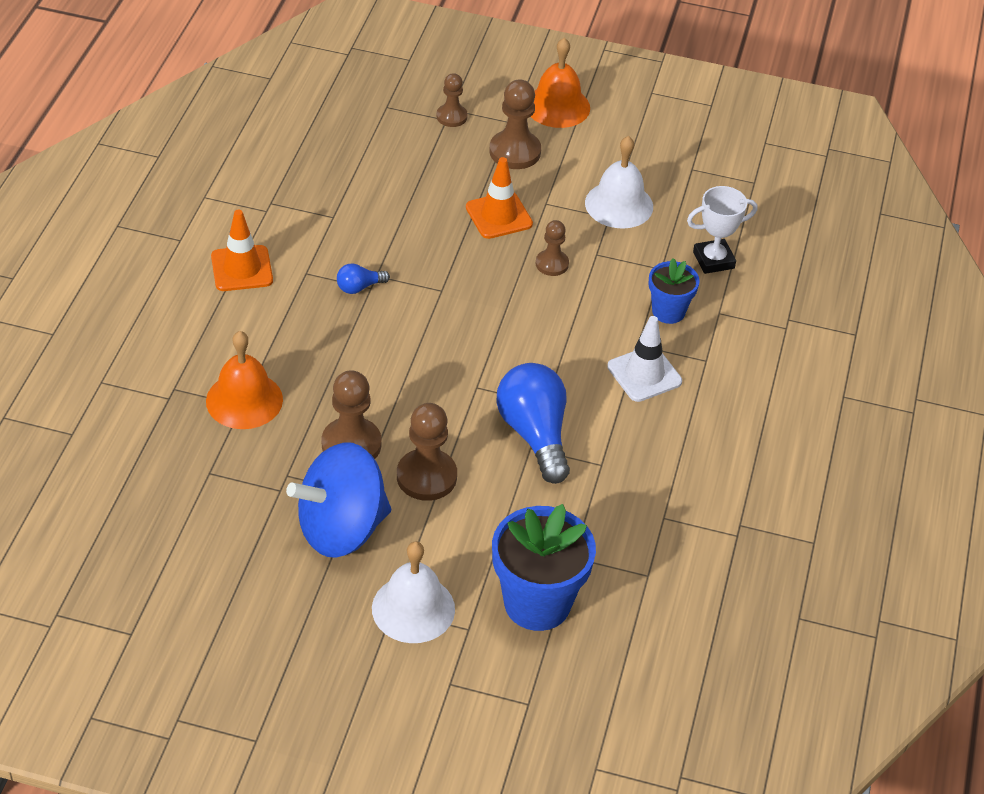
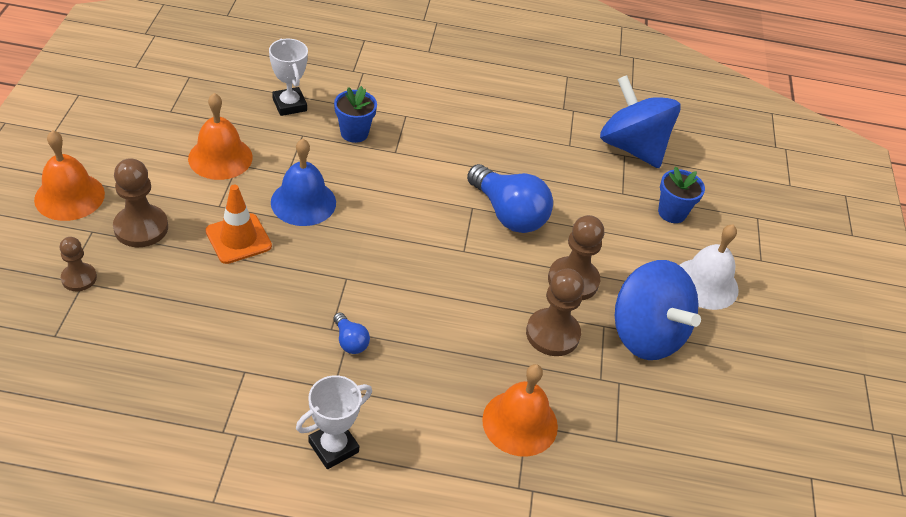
camera: 100 degrees left, 0 degrees up
orange traffic cone [211,210,273,291] -> white trophy [296,375,372,469]
blue flower pot [492,504,596,631] -> blue flower pot [658,167,705,223], size x0.57
blue light bulb [496,363,570,484] -> blue light bulb turned 105 degrees counterclockwise [467,164,553,233]
brown pawn [536,220,569,276] -> blue bell [271,139,336,226]
white bell [585,136,653,229] -> orange bell [188,93,253,180]
white traffic cone [607,316,682,402] -> none
none -> blue spinning top [600,75,681,168]

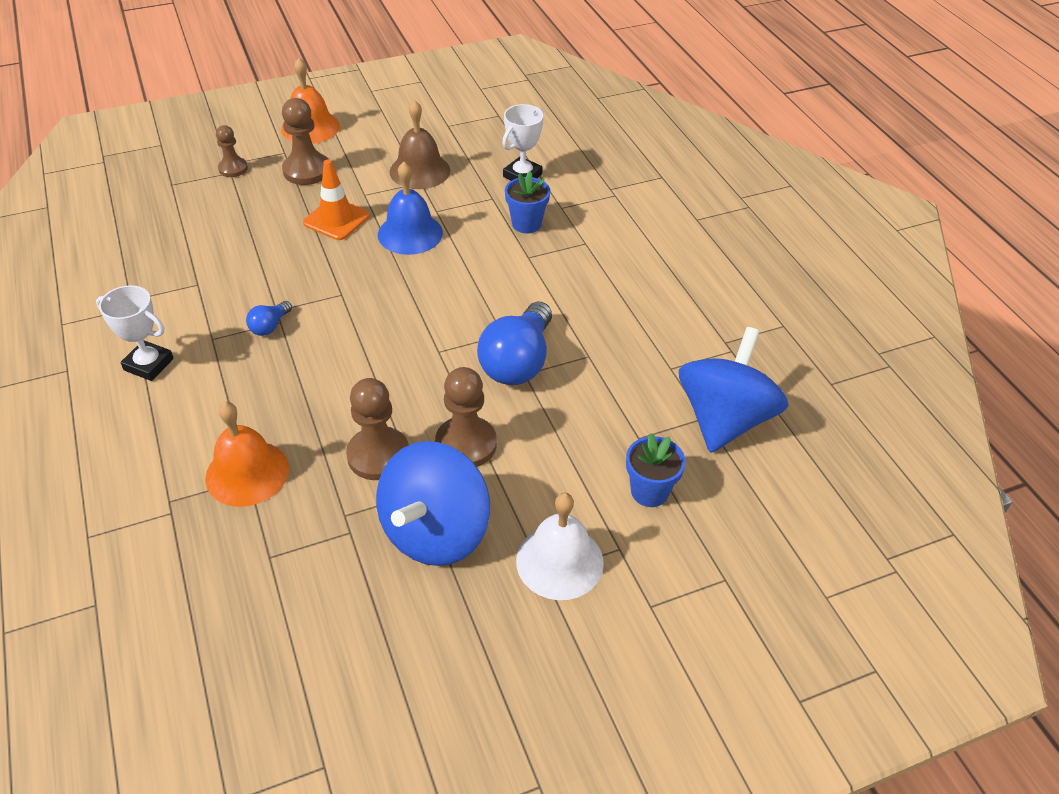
camera: 65 degrees right, 0 degrees up
orange bell [188,93,253,180] -> brown bell [390,100,450,189]

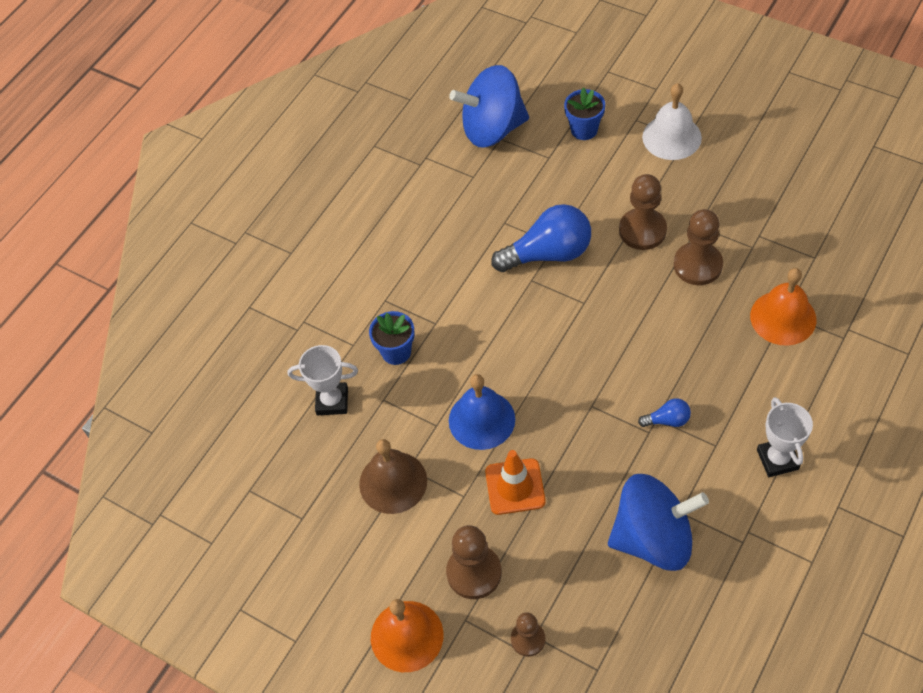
camera: 120 degrees left, 10 degrees up
blue spinning top [376,441,490,566] -> blue spinning top moved to [608,474,709,571]

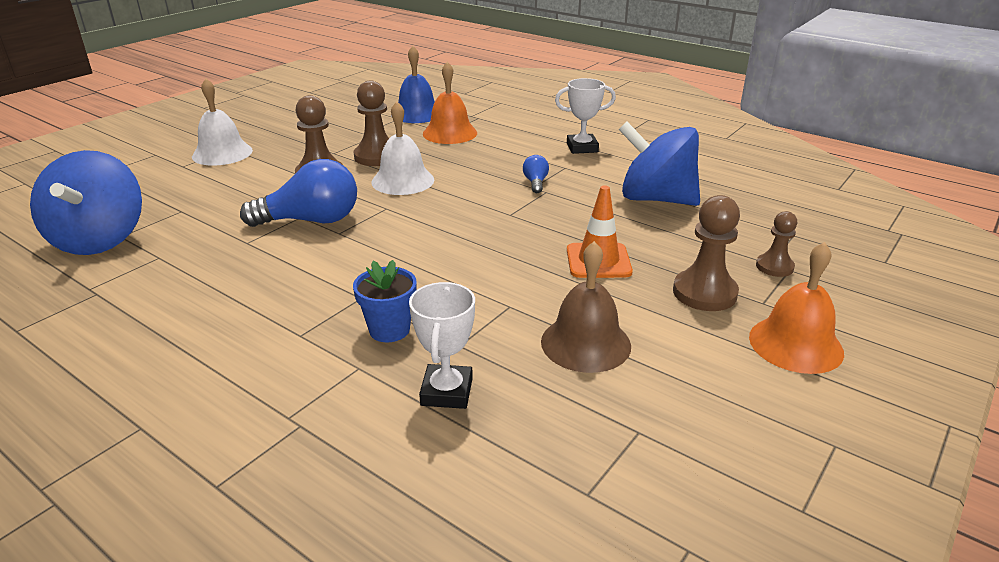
camera: 90 degrees left, 25 degrees down
blue bell [449,374,515,450] -> blue bell moved to [391,46,435,123]
blue light bulb [491,204,591,272] -> blue light bulb turned 90 degrees clockwise [240,159,357,227]
blue flower pot [564,87,605,140] -> none
blue spinning top [608,474,709,571] -> blue spinning top turned 60 degrees counterclockwise [618,122,700,206]
none -> white bell [372,101,434,195]

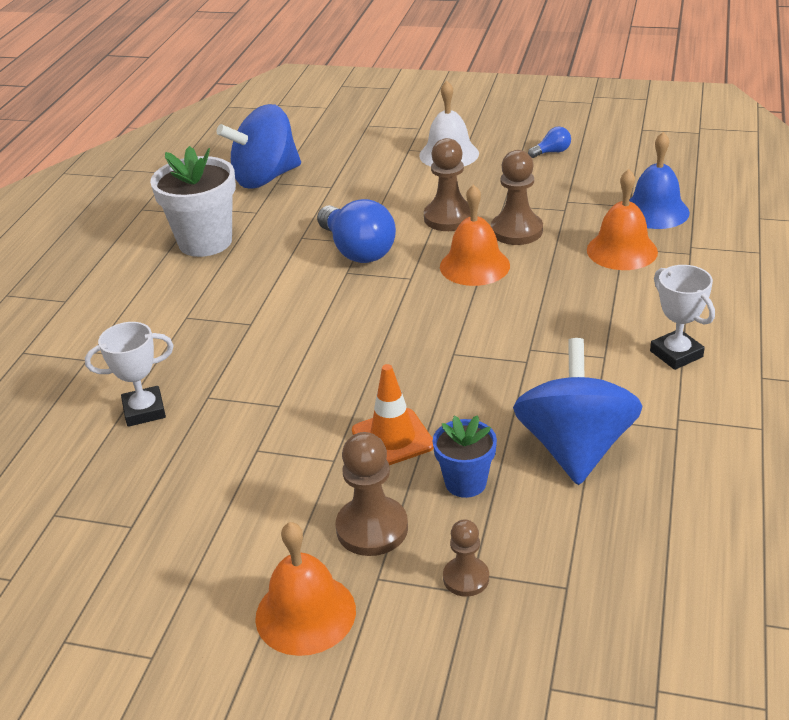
camera: 70 degrees right, 5 degrees up
blue flower pot [353,260,417,342] -> blue flower pot moved to [433,415,497,498]
white bell [372,101,434,195] -> orange bell [440,184,510,286]
blue light bulb [523,155,549,193] -> blue light bulb moved to [528,126,571,158]
brown bell [541,241,631,373] -> none
none -> white flower pot [150,146,236,257]

